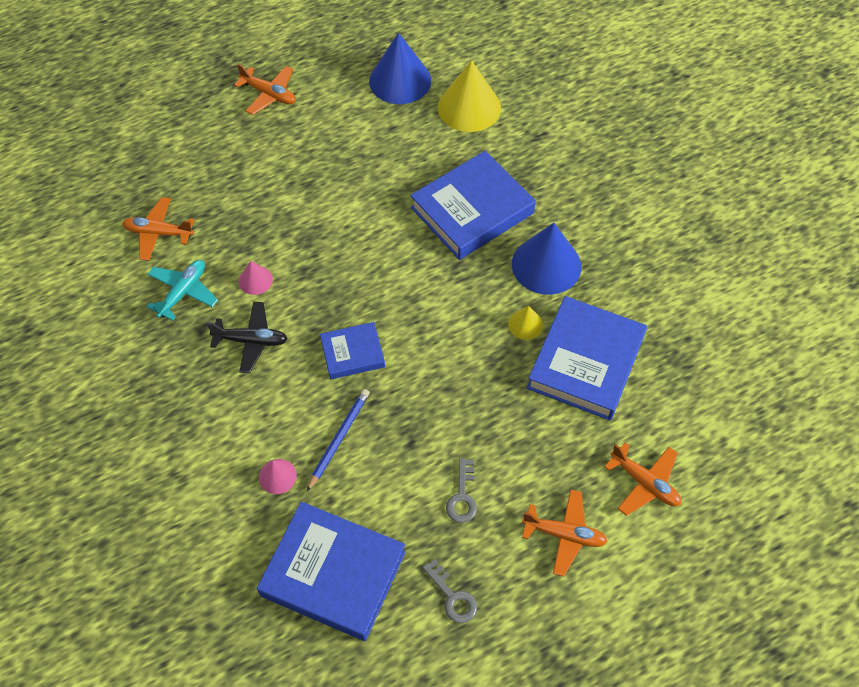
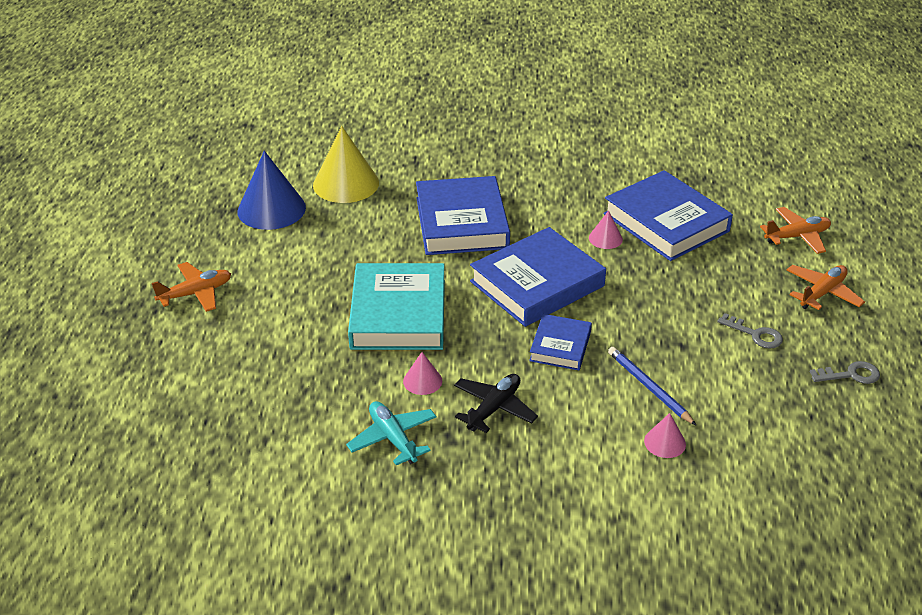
camera: 60 degrees left, 20 degrees down
orange plane [122,197,194,261] -> none
blue book [257,502,406,641] -> blue book moved to [470,227,606,327]
yellow cone [508,306,543,340] -> pink cone [589,210,623,249]
blue cone [512,223,581,295] -> none
none -> turquoise book [348,263,445,350]

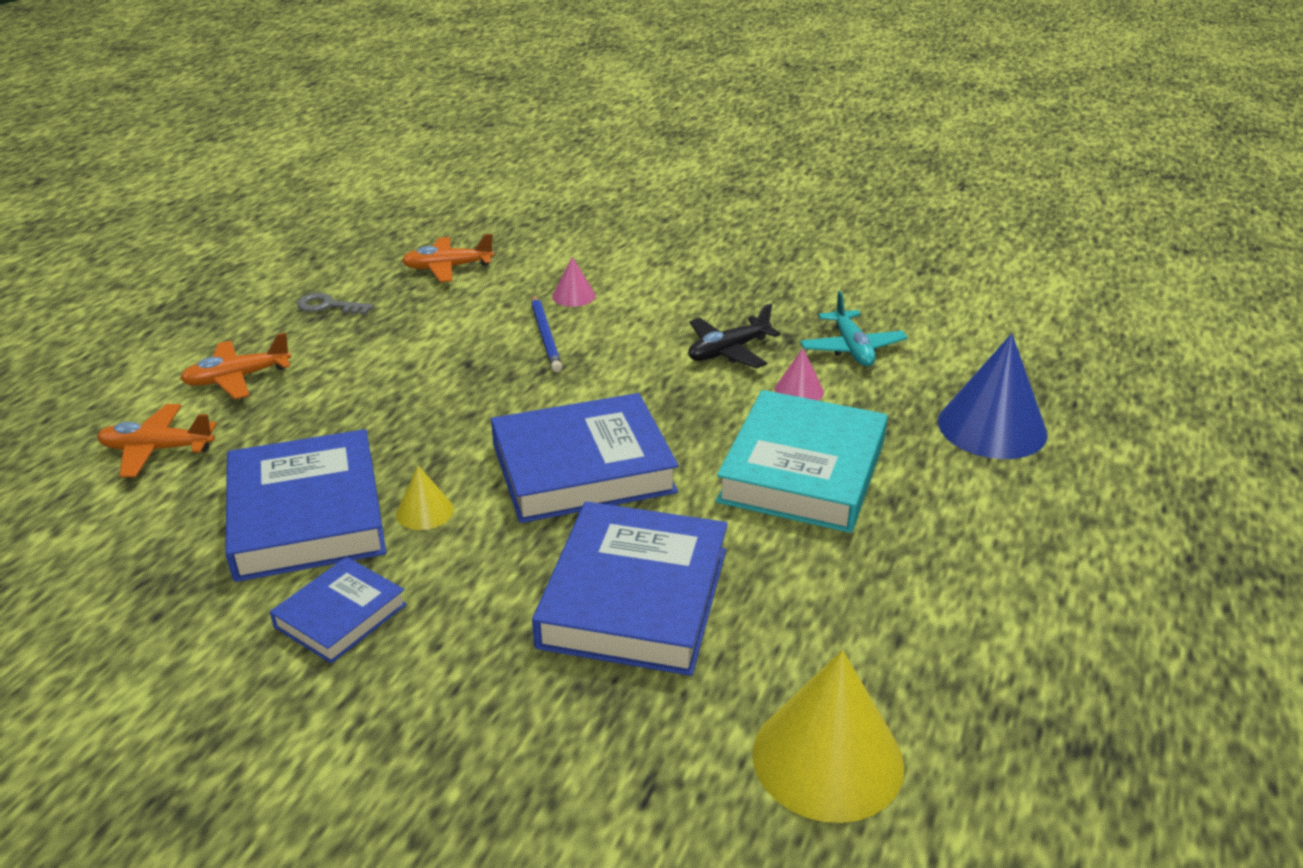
camera: 160 degrees left, 5 degrees down
orange plane [152,262,231,312] -> orange plane moved to [402,234,494,282]
blue cone [237,151,306,230] -> blue cone moved to [938,333,1048,459]
blue book [529,314,592,370] -> blue book moved to [270,557,407,664]
pink cone [589,210,623,249] -> yellow cone [396,465,454,530]
grey key [717,313,783,349] -> none

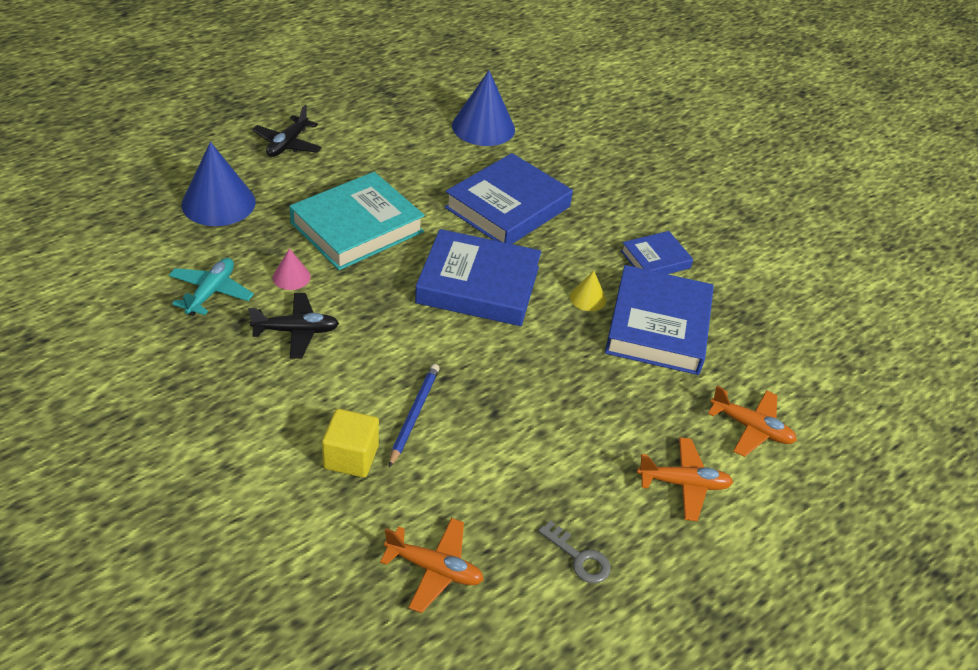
camera: 155 degrees left, 10 degrees up
pink cone [552,257,595,307] -> yellow cube [322,409,379,478]
yellow cone [753,650,904,823] -> blue cone [452,70,515,146]
none -> black plane [252,105,322,157]

